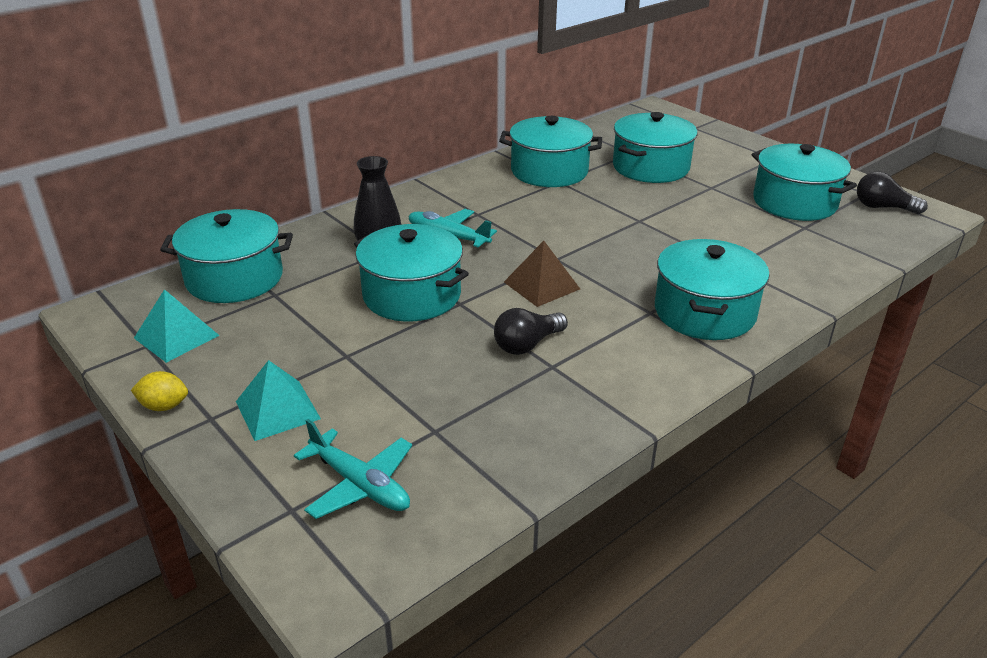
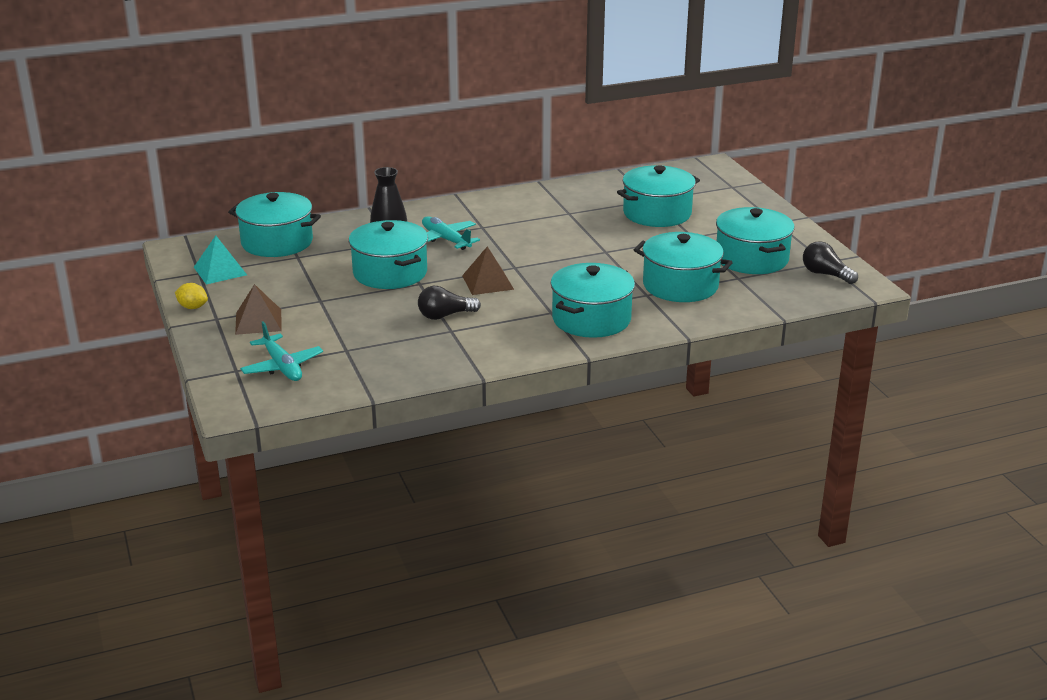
camera: 20 degrees right, 5 degrees down
turquoise pyramid [236,360,321,441] -> brown pyramid [235,284,282,335]
turquoise pot [499,116,602,187] -> turquoise pot moved to [634,232,733,302]

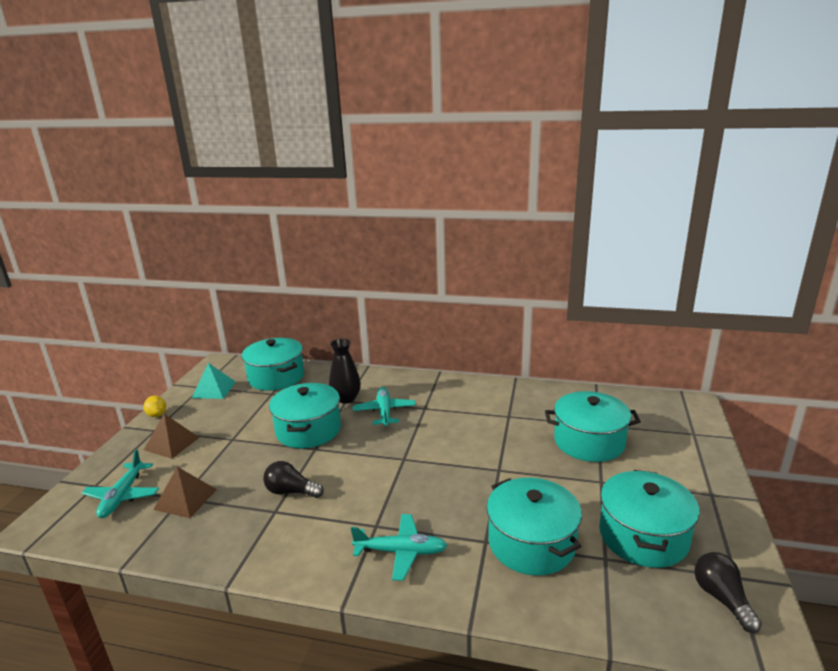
camera: 35 degrees right, 5 degrees down
brown pyramid [462,246,514,295] -> brown pyramid moved to [153,467,217,518]
turquoise pot [550,263,635,338] -> turquoise plane [351,514,447,581]

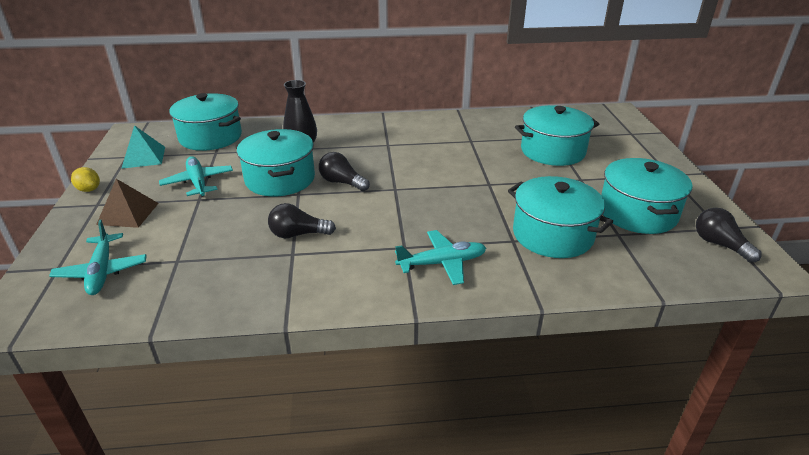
camera: 20 degrees left, 10 degrees up
brown pyramid [153,467,217,518] -> none
turquoise plane [353,387,416,426] -> turquoise plane moved to [159,156,233,197]
none -> black light bulb [319,152,370,191]

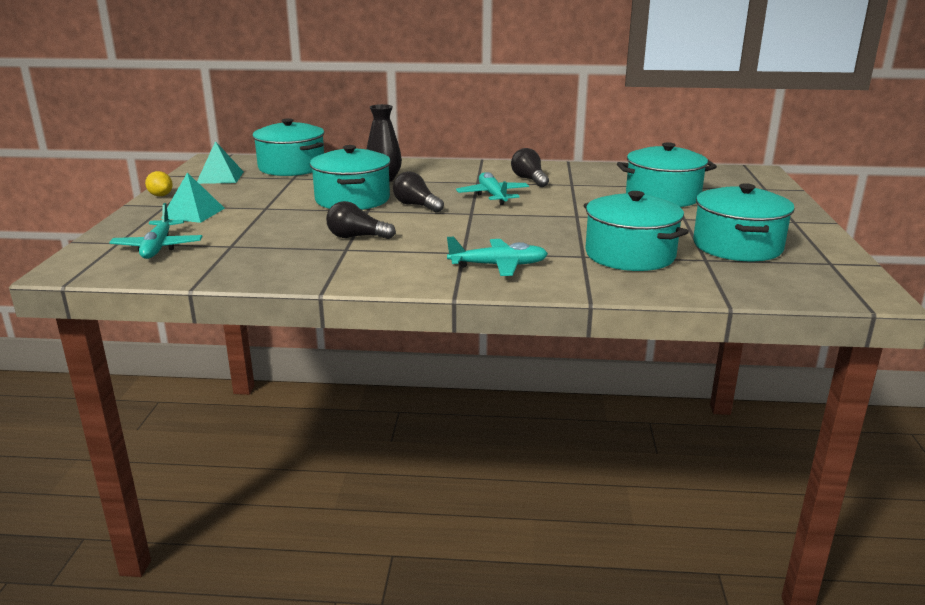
camera: 10 degrees right, 10 degrees down
brown pyramid [96,179,159,228] -> turquoise pyramid [161,173,225,223]
turquoise plane [159,156,233,197] -> turquoise plane moved to [456,172,529,205]
black light bulb [696,208,762,263] -> black light bulb moved to [511,148,549,187]

